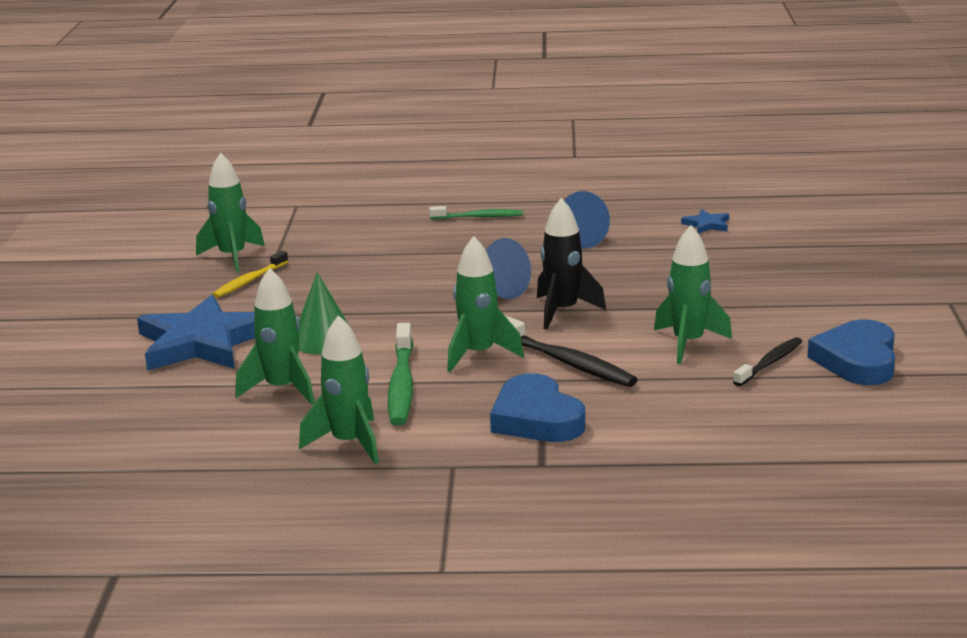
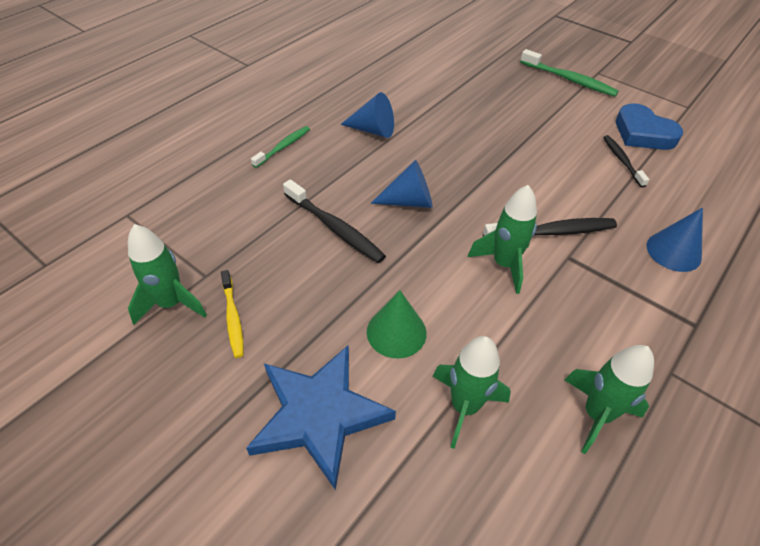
camera: 55 degrees left, 25 degrees up
green toothbrush [388,323,413,426] -> green toothbrush moved to [520,49,619,97]
blue heart [490,373,585,442] -> none
black rocket [537,198,606,330] -> none
green rocket [654,225,732,364] -> none
blue star [681,209,729,234] -> none
none -> black toothbrush [283,179,386,263]
none -> blue cone [647,208,703,272]

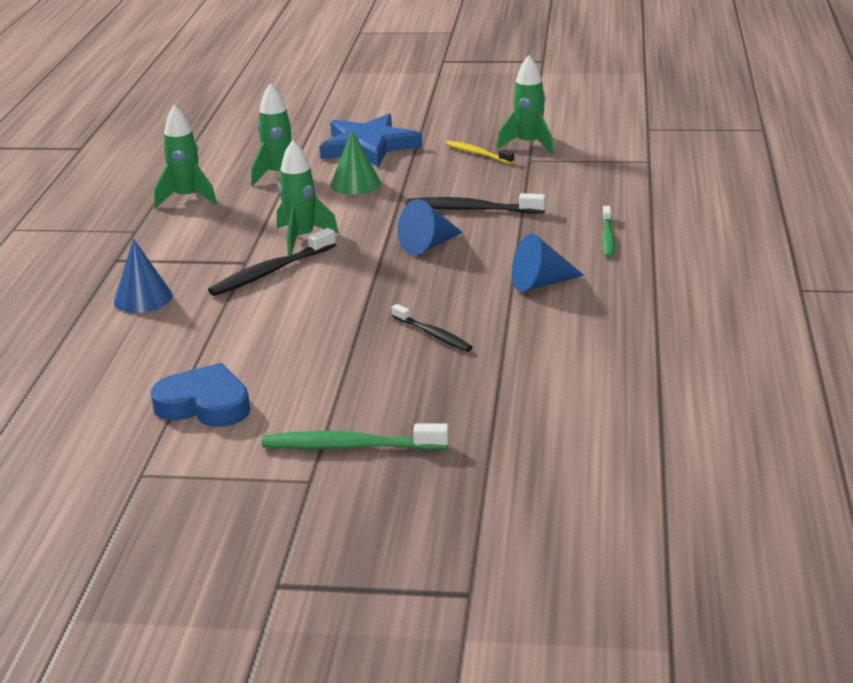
camera: 150 degrees right, 20 degrees down
black toothbrush [603,135,650,188] -> black toothbrush moved to [392,304,473,352]

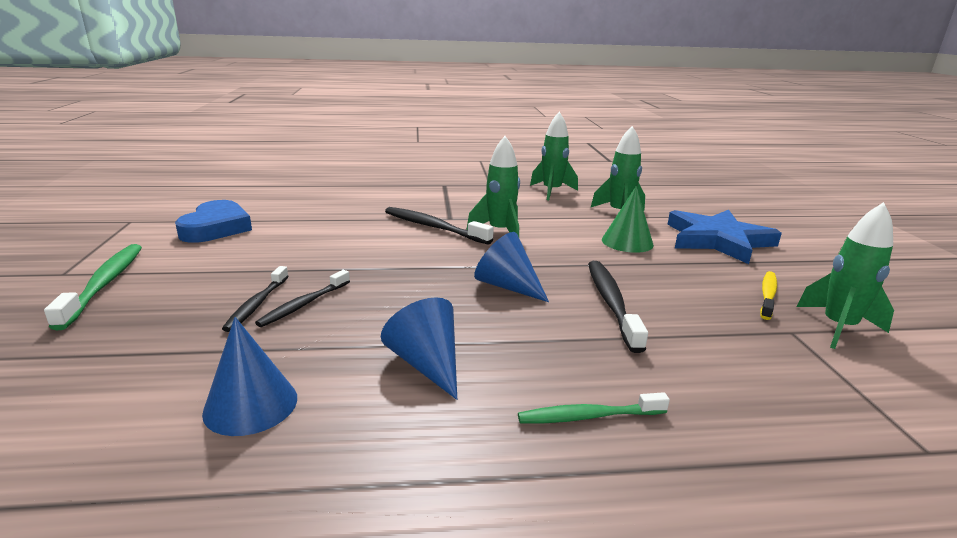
camera: 75 degrees right, 5 degrees down
blue cone [114,238,173,313] -> blue cone moved to [202,317,297,436]
none -> black toothbrush [222,266,289,332]

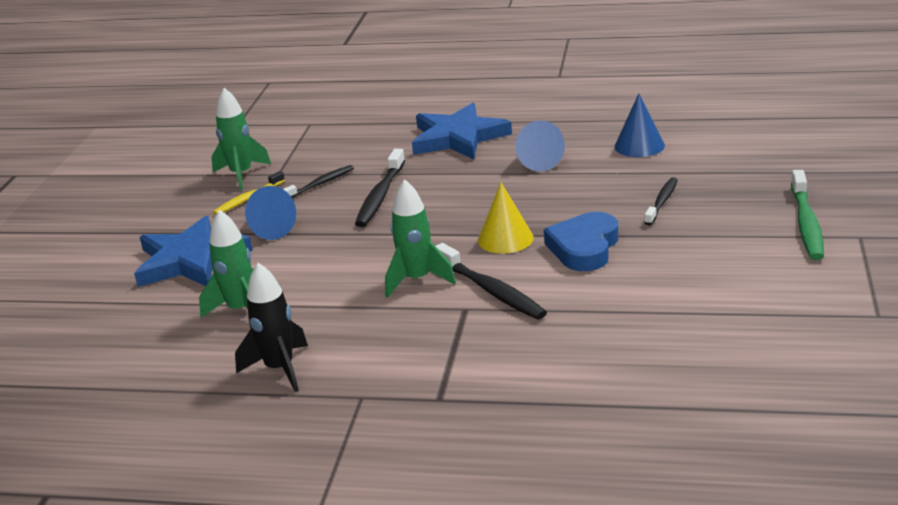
camera: 160 degrees left, 5 degrees up
blue heart [175,200,252,243] -> blue heart moved to [544,212,618,271]
black toothbrush [255,270,350,327] -> black toothbrush moved to [283,165,354,198]
blue cone [474,232,549,302] -> blue cone moved to [245,186,296,240]
green toothbrush [518,392,670,423] -> blue star [412,103,512,159]
green rocket [530,112,578,200] -> black rocket [235,263,308,392]
green cone [602,186,654,253] -> none
none -> yellow cone [478,182,534,254]

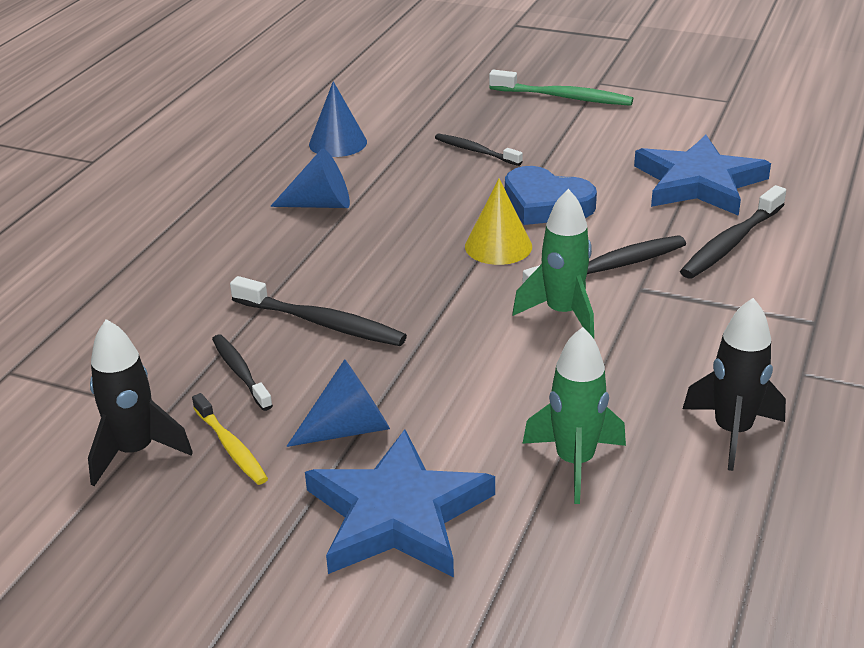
camera: 80 degrees left, 5 degrees up
green rocket [211,88,271,190] -> black rocket [88,319,193,486]
blue star [412,103,512,159] -> blue star moved to [634,135,771,216]
none -> black toothbrush [680,185,786,279]

